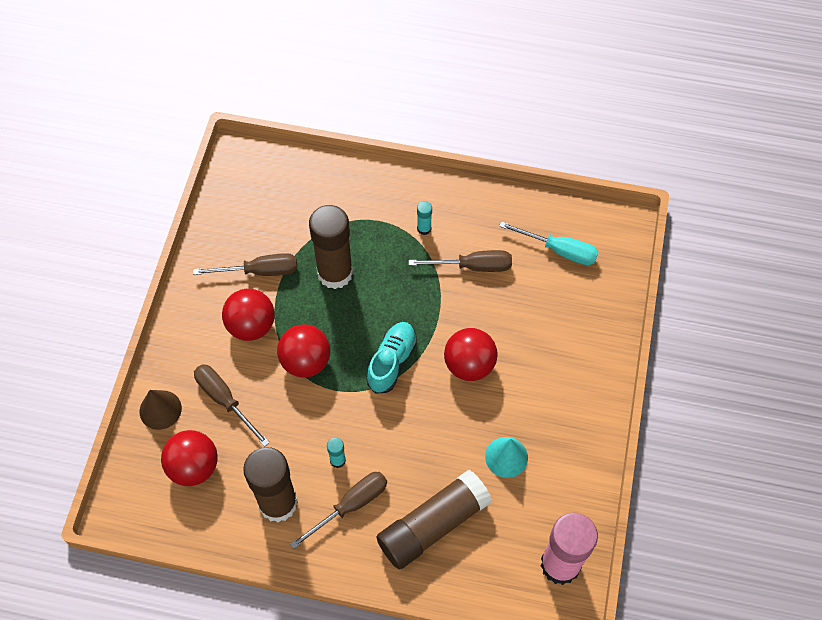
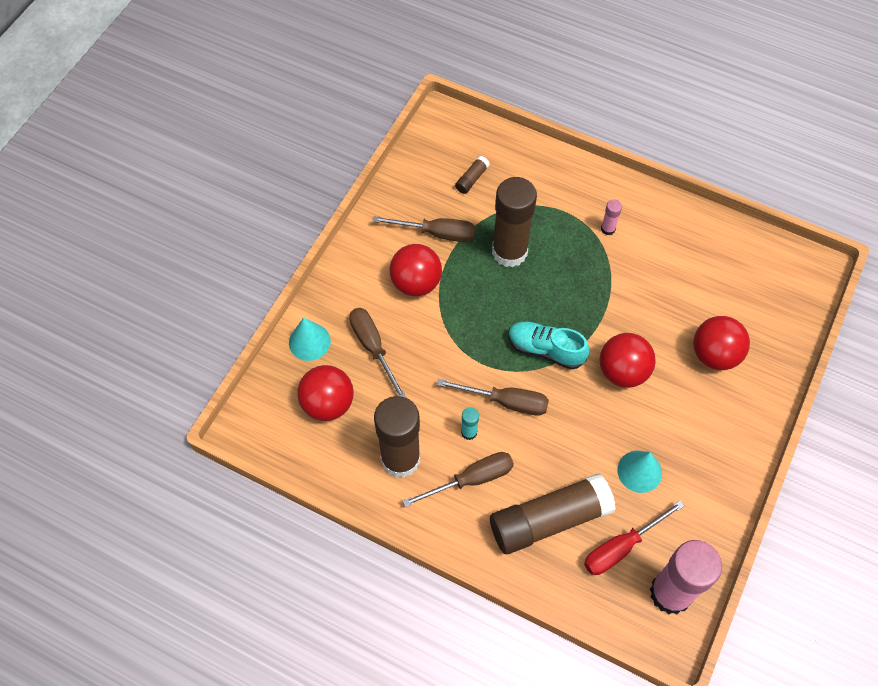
camera: 15 degrees right, 0 degrees up
brown cone [140,390,182,430] -> turquoise cone [289,318,331,361]
red ball [277,324,331,378] -> red ball moved to [693,316,750,370]
turquoise shoe [366,322,417,394] -> turquoise shoe turned 105 degrees counterclockwise [508,321,590,370]
brown screwdriver [409,250,512,272] -> brown screwdriver moved to [437,379,549,416]
turquoise glue stick [417,201,432,235] -> pink glue stick [601,199,622,235]
turquoise screwdriver [499,221,598,265] -> none
none -> brown glue stick [455,156,490,194]
none -> red screwdriver [584,501,685,575]

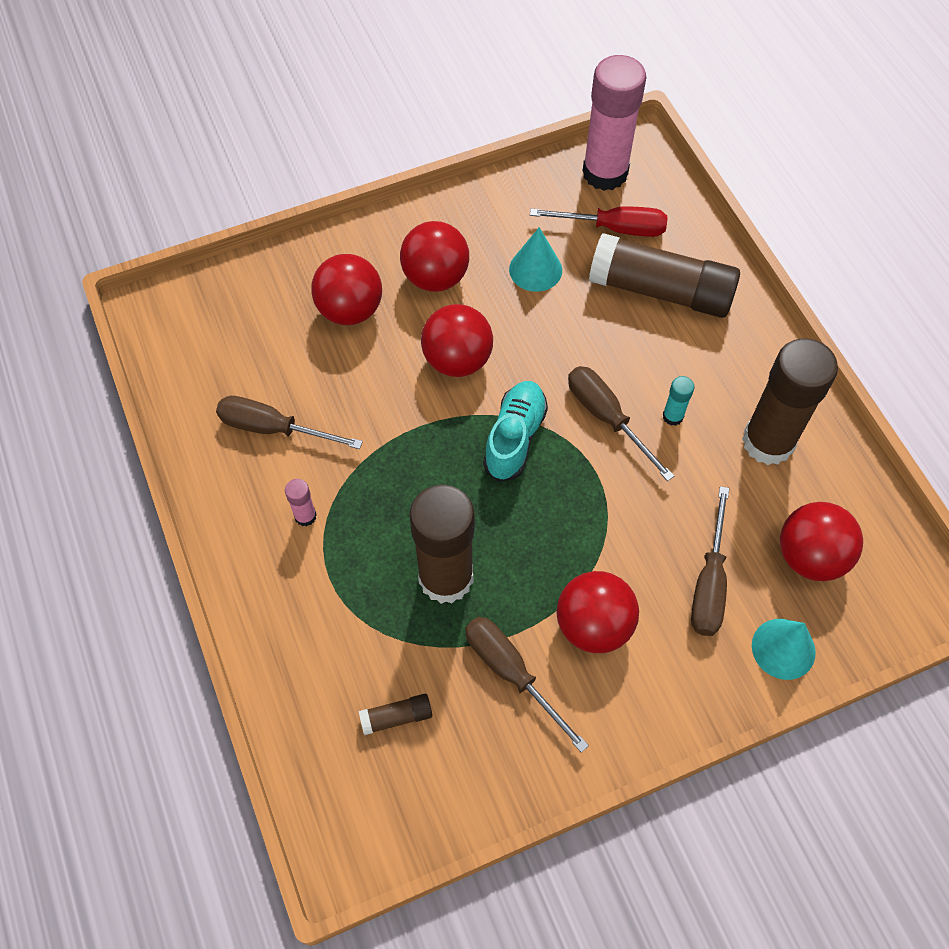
camera: 140 degrees left, 0 degrees up
brown screwdriver [403,452,514,507] -> brown screwdriver moved to [216,396,363,449]
turquoise shoe [508,321,590,370] -> turquoise shoe turned 135 degrees counterclockwise [483,381,548,482]
none -> red ball [400,221,469,292]

